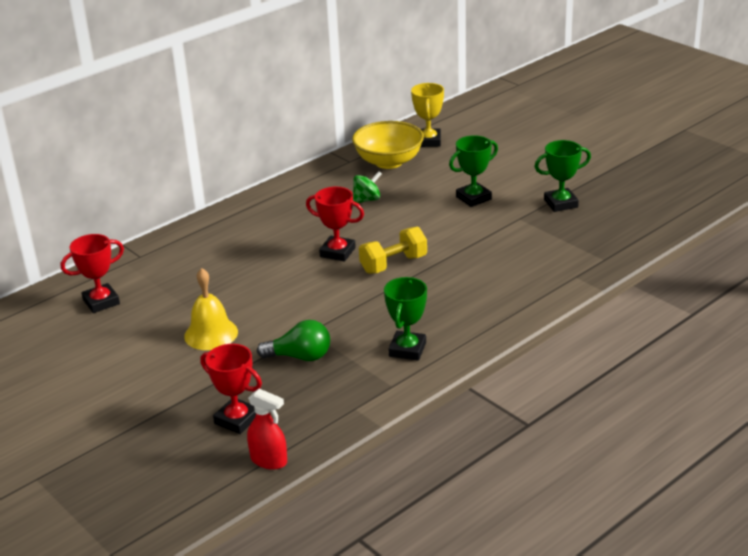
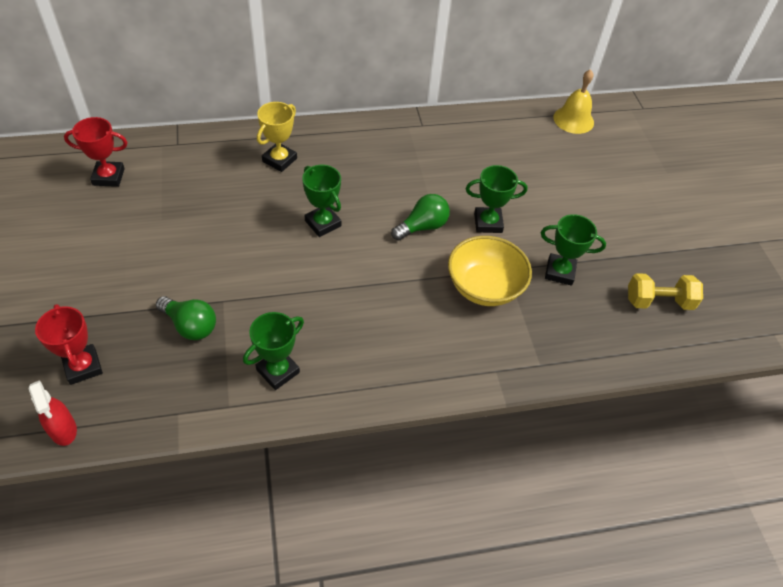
camera: 25 degrees right, 20 degrees up
yellow bell [184,268,238,350] -> yellow bell moved to [553,69,594,134]
red trophy [306,187,364,262] -> green trophy [302,165,341,237]
yellow bowl [352,121,424,169] -> yellow bowl moved to [448,236,532,306]
green spinning top [353,171,382,203] -> none
yellow dumbbell [359,227,427,274] -> yellow dumbbell moved to [628,273,703,310]
yellow trophy [411,83,444,147] -> yellow trophy moved to [257,102,297,172]
none -> green light bulb [391,194,450,241]

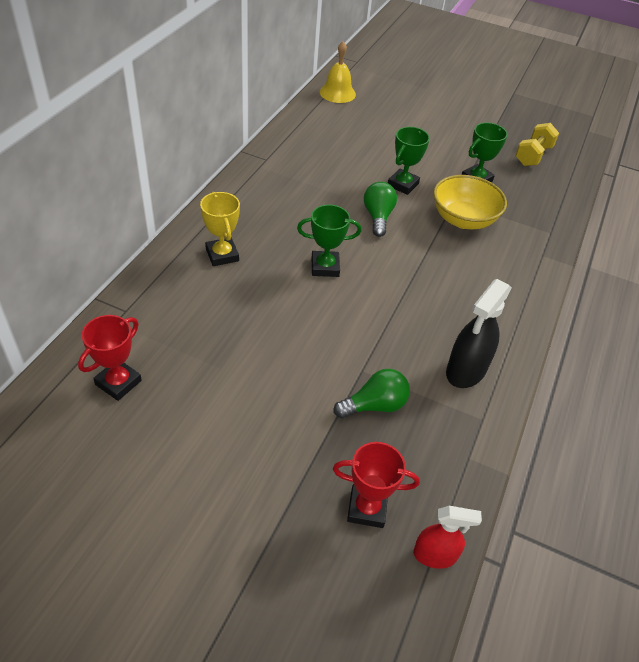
camera: 55 degrees left, 5 degrees down
green trophy [243,312,304,390] -> black spray bottle [446,279,512,388]

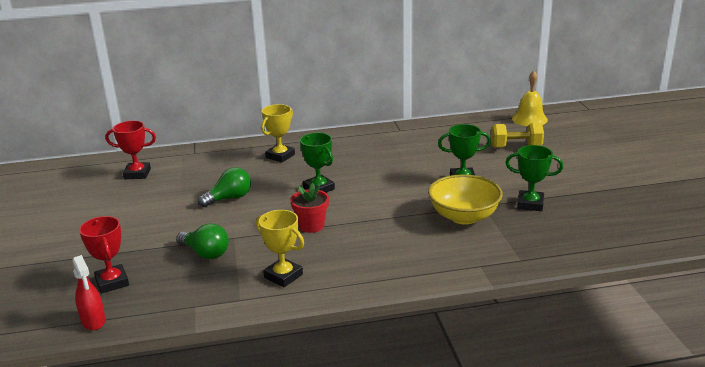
camera: 60 degrees right, 20 degrees down
green light bulb [364,182,397,237] -> green light bulb moved to [198,167,251,207]
black spray bottle [446,279,512,388] -> yellow trophy [256,210,304,287]
yellow dumbbell [515,123,559,166] -> yellow dumbbell moved to [491,123,544,148]
none -> red flower pot [290,183,329,233]

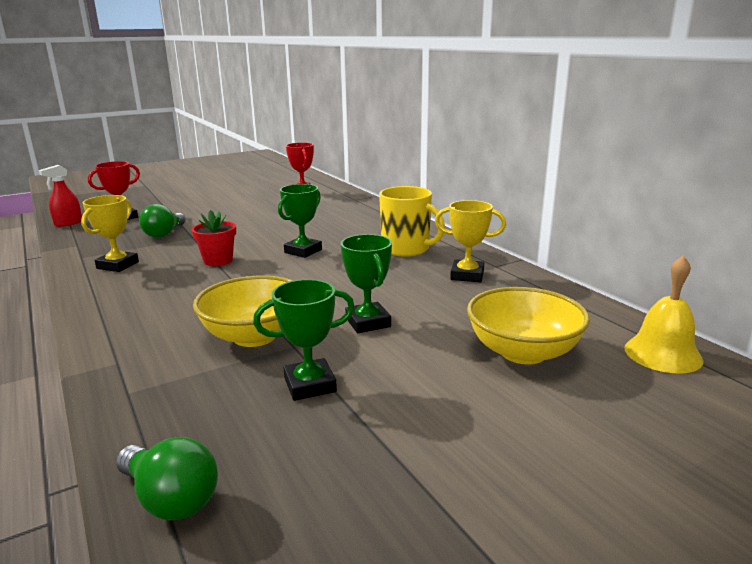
camera: 70 degrees right, 5 degrees down
green light bulb [198,167,251,207] -> green light bulb moved to [116,437,218,520]
yellow trophy [261,104,295,163] -> yellow trophy moved to [435,200,506,282]
yellow dumbbell [491,123,544,148] -> yellow bowl [467,287,590,364]
green trophy [505,145,563,211] -> green trophy turned 75 degrees clockwise [253,279,355,401]
none -> yellow mug [379,186,445,256]

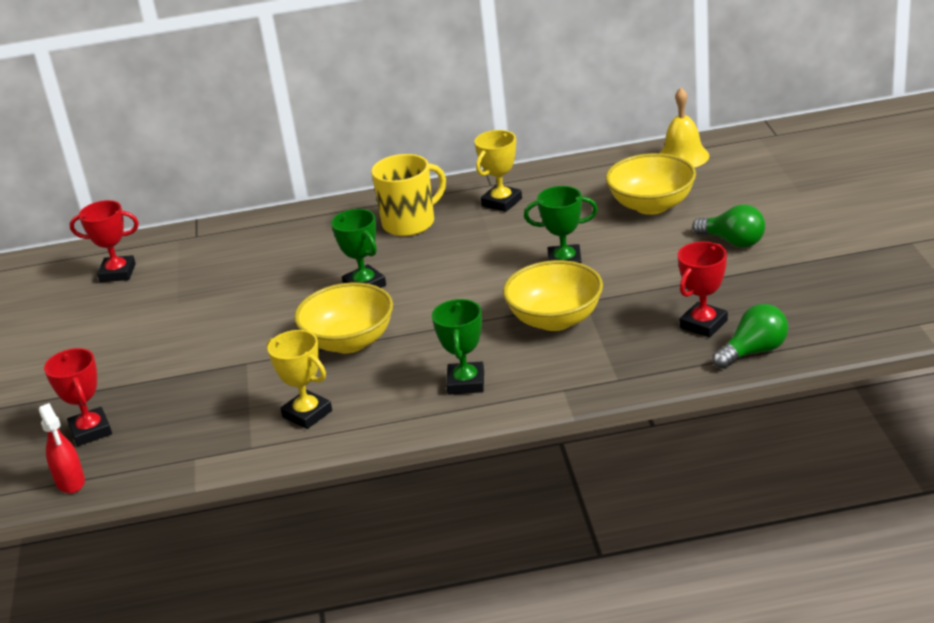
camera: 65 degrees left, 10 degrees up
green light bulb [139,204,186,238] -> green light bulb moved to [692,204,765,248]
red flower pot [192,210,236,266] -> yellow bowl [294,282,393,353]
green trophy [253,279,355,401] -> green trophy moved to [432,299,484,395]
none -> red trophy [678,242,728,338]

